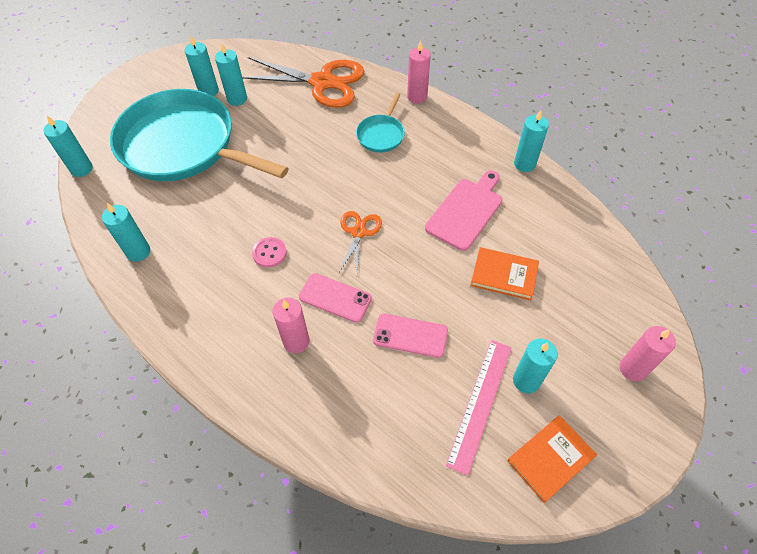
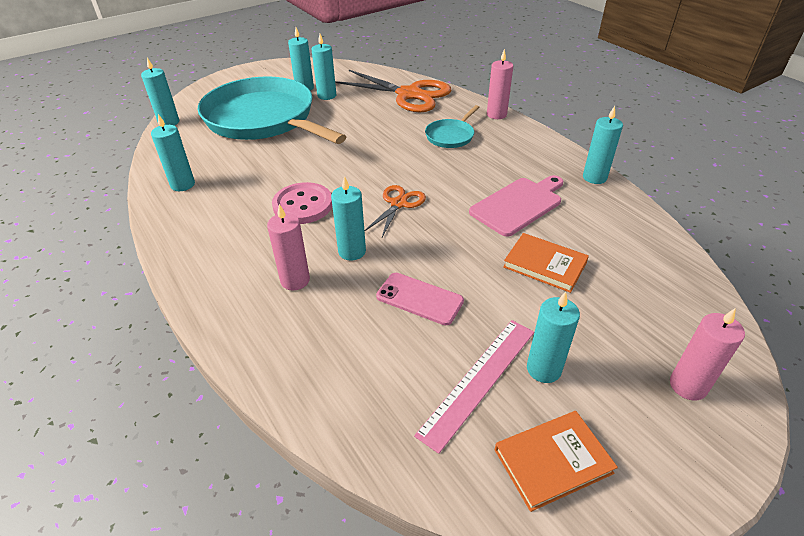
camera: 15 degrees right, 15 degrees down
pink button [252,237,287,268] -> pink button [272,182,332,224], size x1.68
pink phone [299,273,372,323] -> turquoise candle [331,176,366,261]

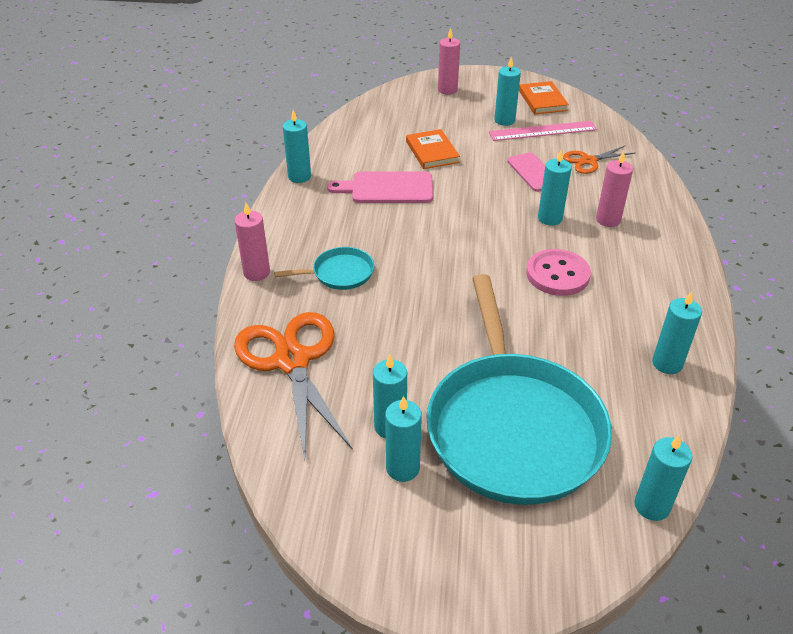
camera: 140 degrees left, 0 degrees up
orange scissors [364,185,426,237] -> orange scissors moved to [563,145,635,174]
orange book [495,411,618,512] -> orange book turned 60 degrees clockwise [519,81,569,114]

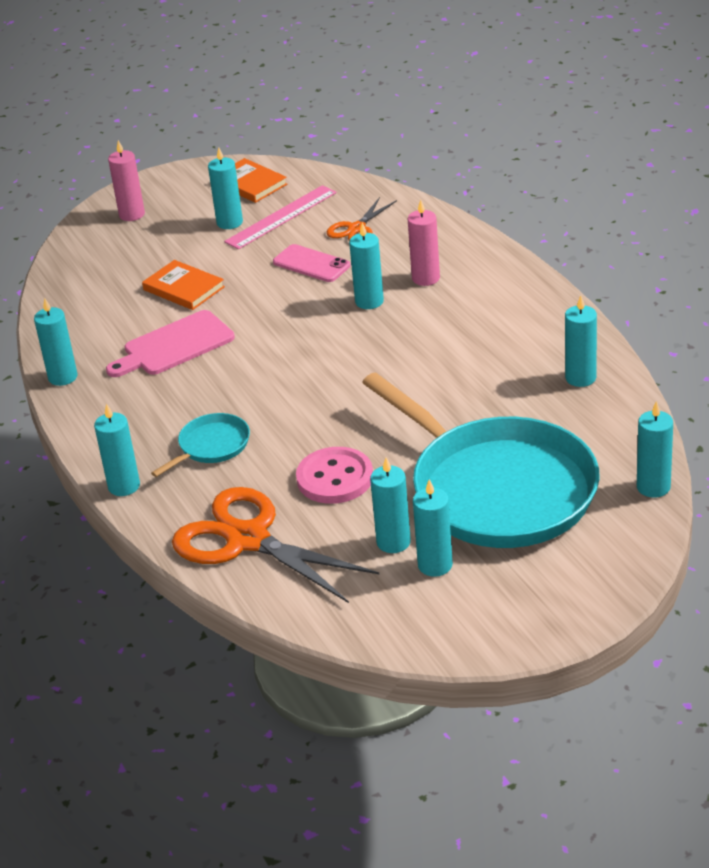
camera: 30 degrees left, 5 degrees down
pink candle [234,203,270,281] -> turquoise candle [94,403,140,496]
pink button [526,249,591,296] -> pink button moved to [296,447,373,504]

